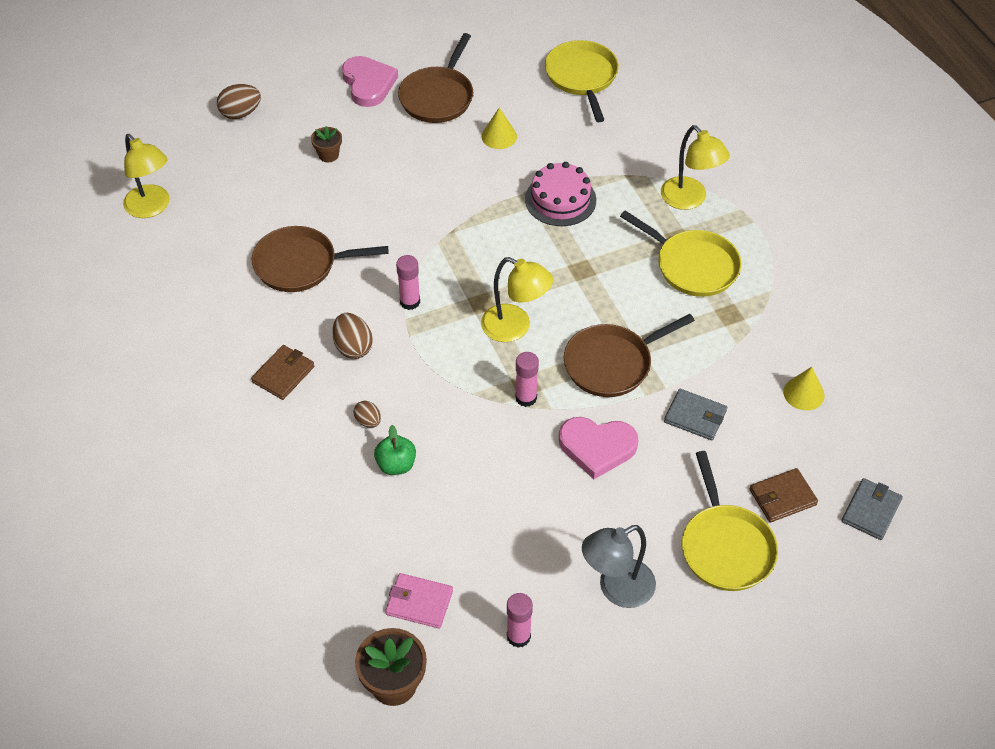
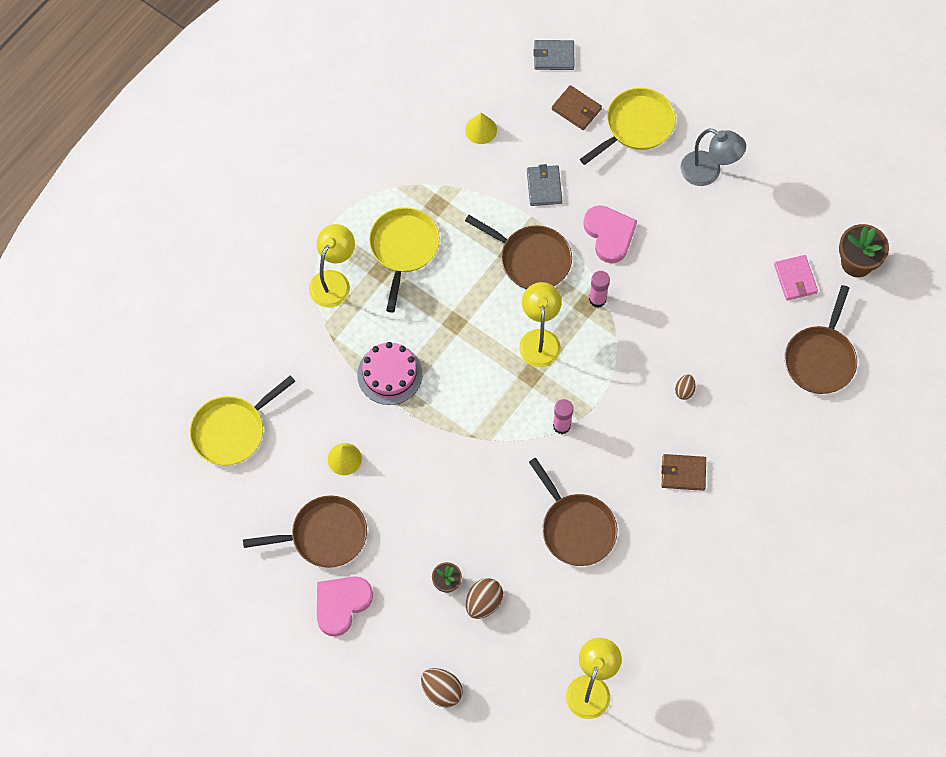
camera: 120 degrees left, 15 degrees up
brown egg [332,313,373,359] -> brown egg moved to [466,578,503,619]
green apple [374,425,416,475] -> none
pink glue stick [507,593,533,648] -> none
none -> brown pan [785,285,857,394]

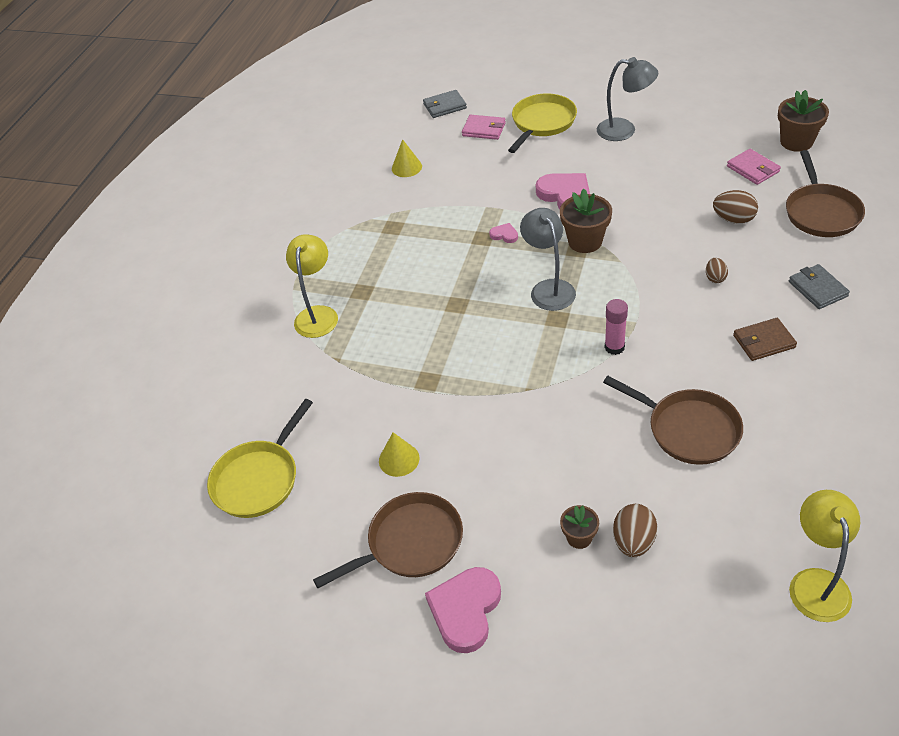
camera: 15 degrees left, 20 degrees down
pink cake [357,342,423,405] -> none
yellow pan [369,207,440,312] -> none
brown egg [421,668,463,708] -> brown egg moved to [713,190,758,224]
brown pan [465,215,572,289] -> pink heart [489,223,518,243]
yellow lamp [519,282,562,367] -> grey lamp [520,208,576,311]
grey wallet [527,164,562,206] -> grey wallet moved to [789,264,850,309]
brown wallet [552,85,602,130] -> pink wallet [462,115,506,140]
pink glue stick [589,271,610,308] -> brown flower pot [560,189,612,253]

